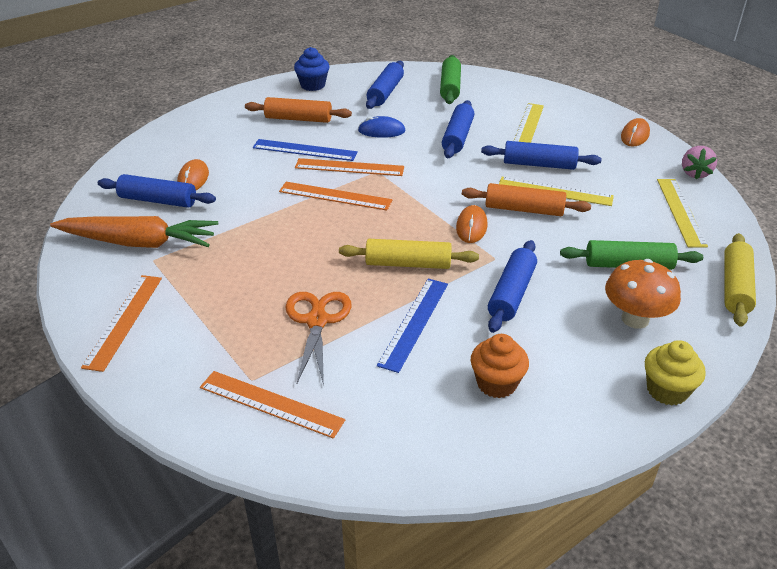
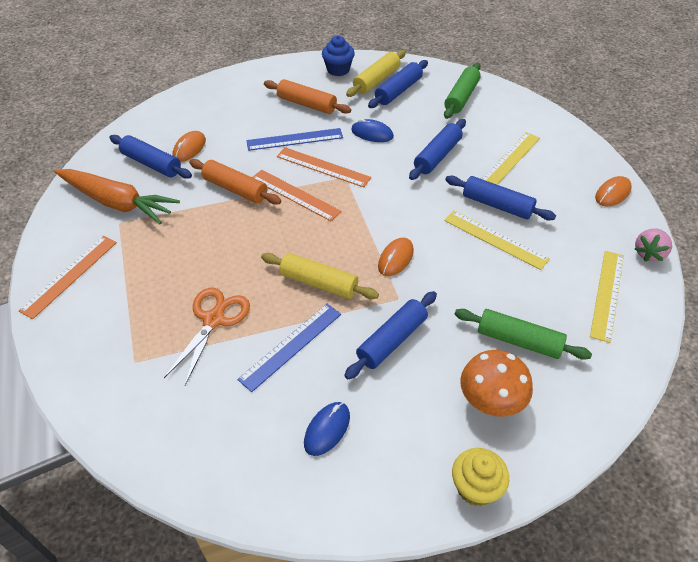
camera: 20 degrees right, 10 degrees up
orange ruler [200,371,345,439] -> none
blue ruler [253,139,358,161] -> blue ruler turned 45 degrees counterclockwise [246,128,343,151]
orange rolling pin [462,183,591,216] -> orange rolling pin moved to [189,159,281,205]
orange cupcake [471,334,529,398] -> blue mouse [304,402,350,456]
yellow rolling pin [724,233,756,327] -> yellow rolling pin moved to [346,50,406,97]

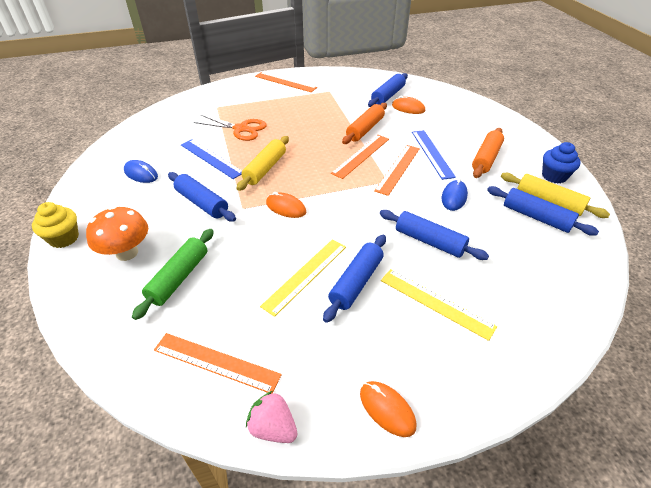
camera: 90 degrees right, 5 degrees down
orange carrot [54,169,180,224] -> none
green rolling pin [444,63,481,119] -> none
yellow ruler [590,251,624,343] -> orange ruler [154,333,282,394]

